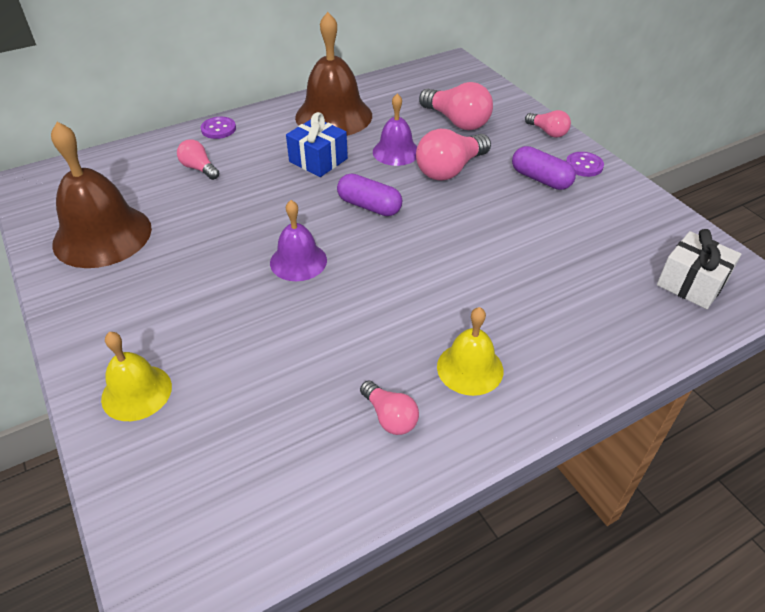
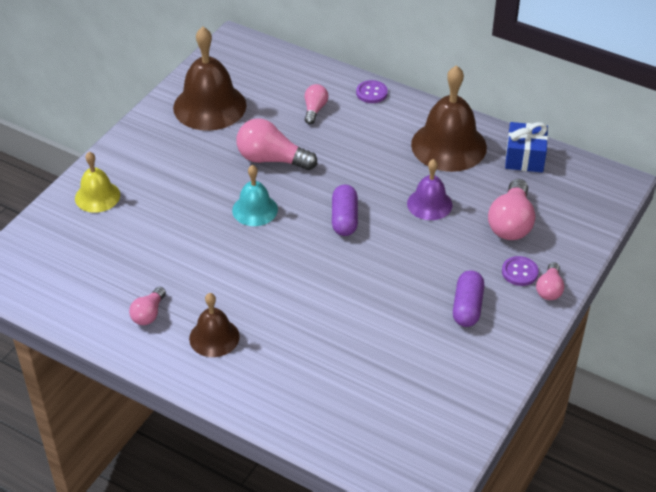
camera: 60 degrees right, 0 degrees up
purple bell [270,200,327,281] -> turquoise bell [232,165,278,226]
blue gift [286,112,348,177] -> blue gift moved to [505,122,548,173]
pink light bulb [416,128,491,181] -> pink light bulb moved to [236,118,317,170]
yellow bell [437,307,503,396] -> brown bell [189,293,240,357]
purple button [566,152,604,177] -> purple button moved to [502,256,539,286]
white gift [657,229,741,309] -> none

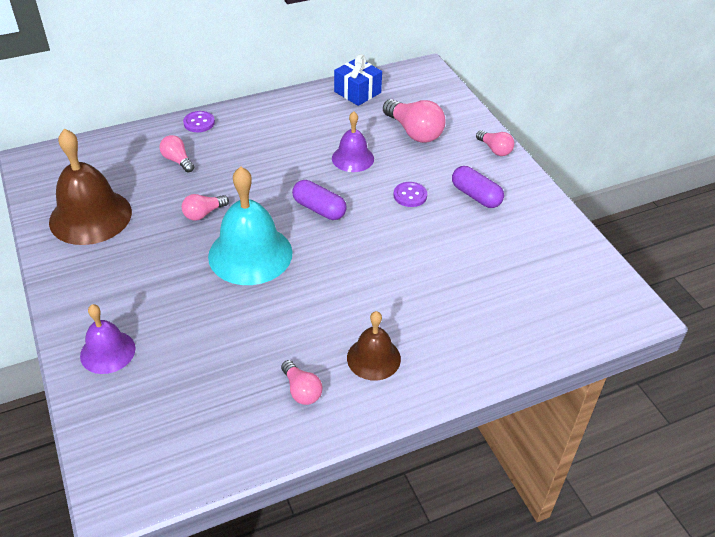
camera: 55 degrees left, 0 degrees up
yellow bell [75,152,120,213] -> purple bell [80,304,135,374]
turquoise bell [232,165,278,226] -> turquoise bell [208,167,293,285], size x1.74
pink light bulb [236,118,317,170] -> pink light bulb [182,194,229,221], size x0.57
brown bell [411,65,487,172] -> none
purple button [502,256,539,286] -> purple button moved to [393,182,427,207]

